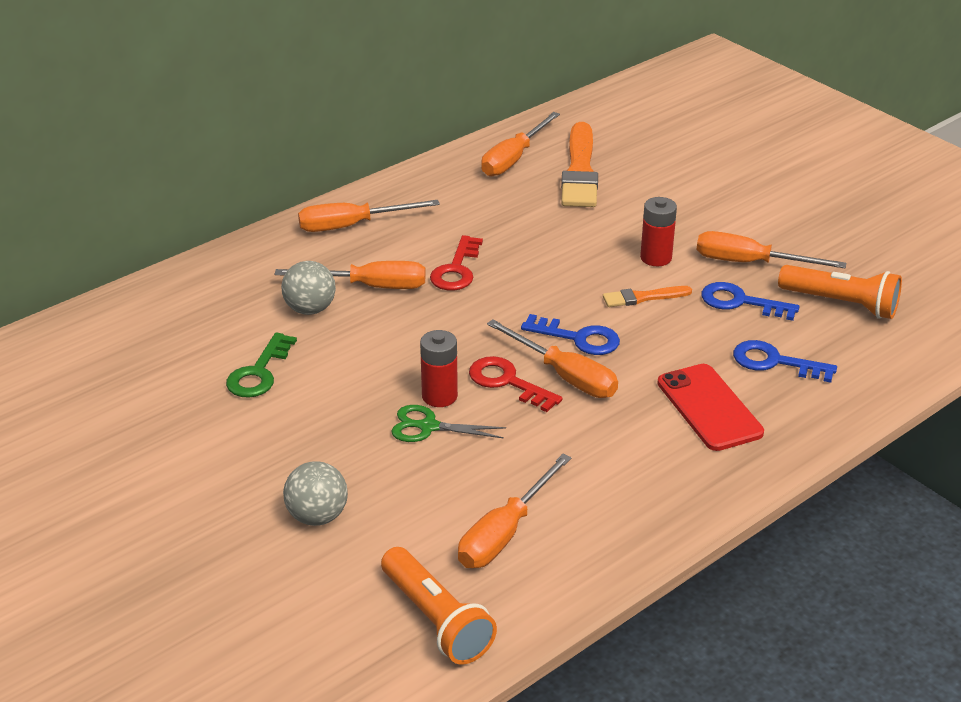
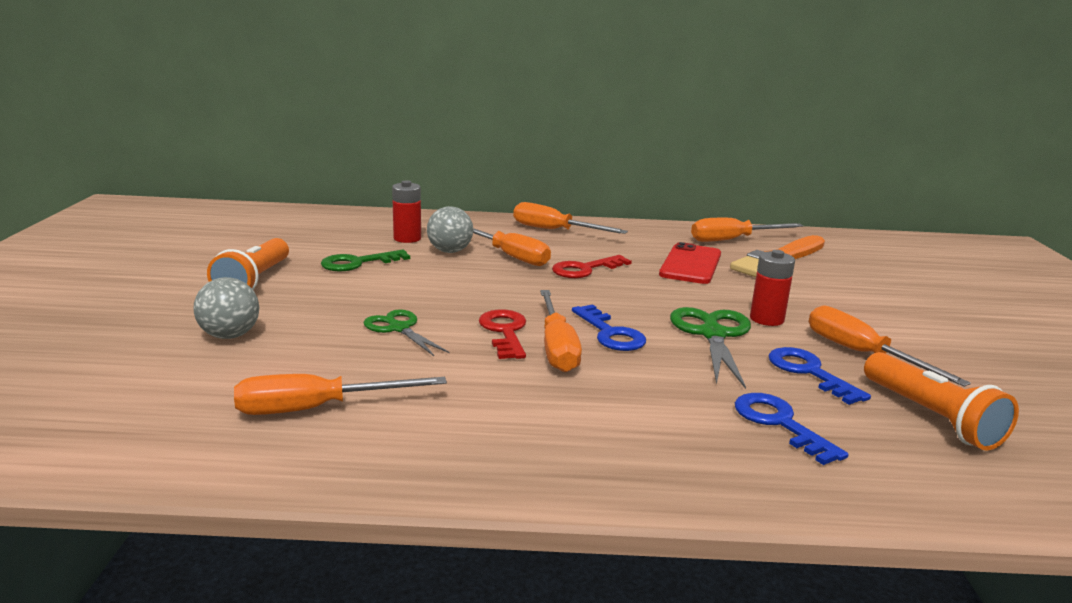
camera: 40 degrees right, 15 degrees down
orange flashlight [381,547,497,665] -> orange flashlight moved to [207,238,289,290]
red battery [420,330,458,407] -> red battery moved to [392,181,421,243]
orange brush [603,286,692,307] -> green scissors [670,307,751,389]
red phone [657,364,764,451] -> red phone moved to [659,242,721,284]

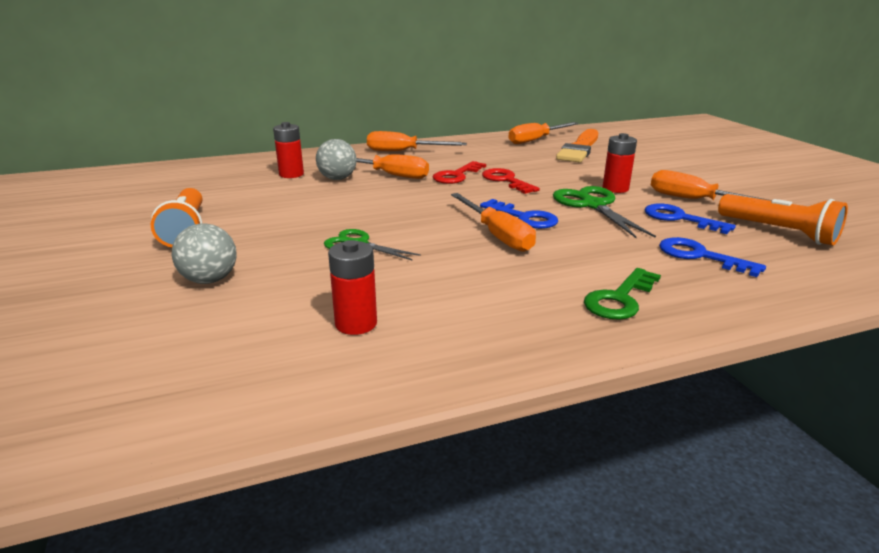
camera: 20 degrees left, 5 degrees up
orange screwdriver [234,374,447,415] -> red battery [328,240,377,335]
green key [321,250,410,272] -> green key moved to [584,268,661,320]
red key [479,309,526,359] -> red key moved to [482,168,540,194]
red phone [659,242,721,284] -> none

